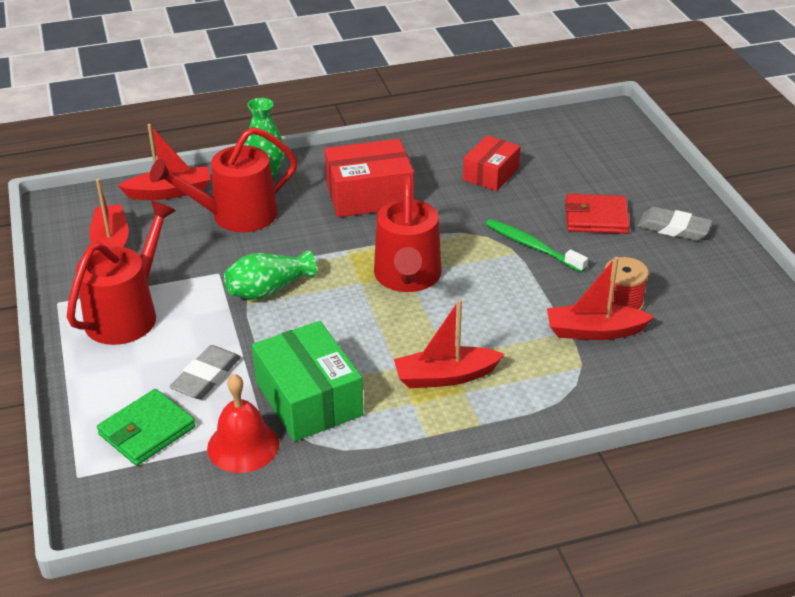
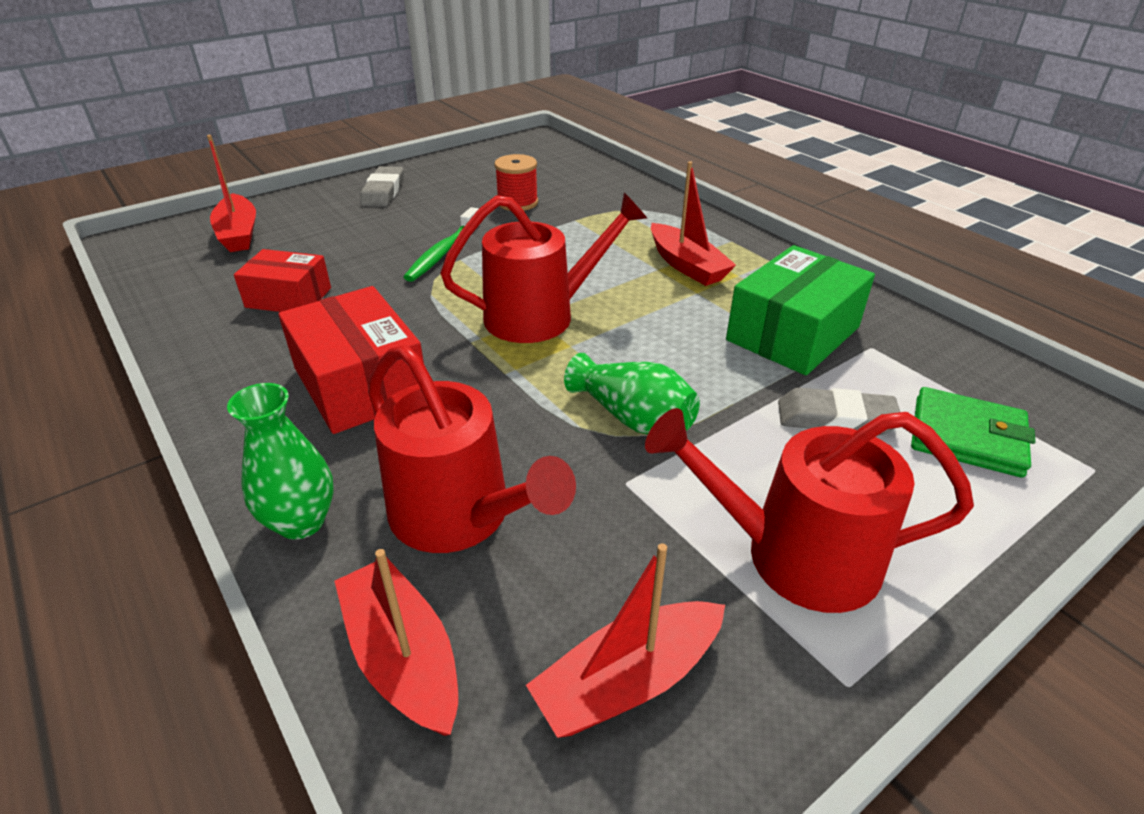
camera: 110 degrees left, 0 degrees up
red bell [207,374,279,473] -> none
red boat [547,257,655,340] -> red boat moved to [207,135,256,252]
red wallet [565,194,630,234] -> none

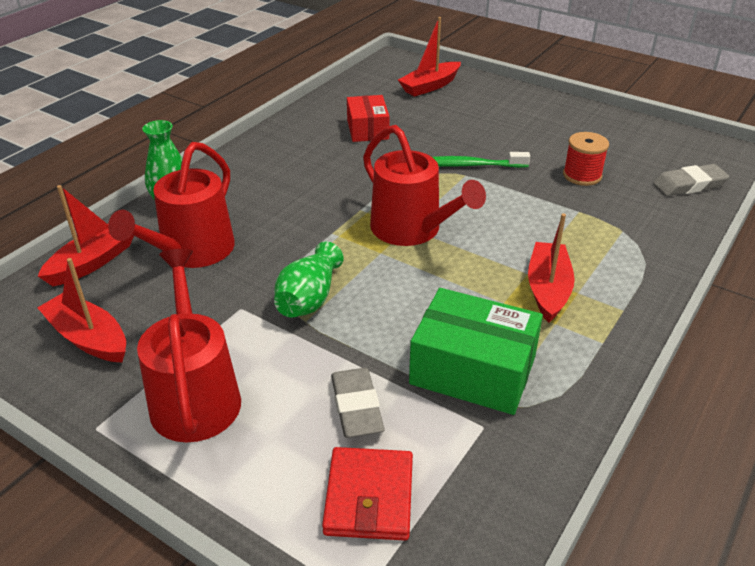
camera: 70 degrees right, 0 degrees up
red box [279,286,424,434] -> none
grey eraser [360,166,404,207] -> grey eraser moved to [653,164,729,196]
red boat [651,161,736,286] -> red boat turned 150 degrees clockwise [528,213,575,323]
green wallet [911,387,1035,478] -> red wallet [322,447,413,541]

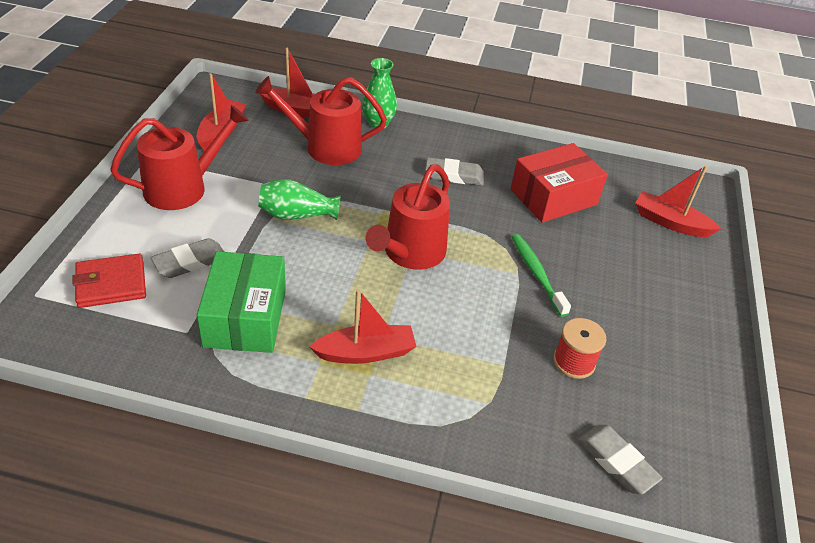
camera: 65 degrees right, 5 degrees up
red box [347,95,390,142] -> red box [510,143,608,223], size x1.56
none -> grey eraser [425,157,484,186]

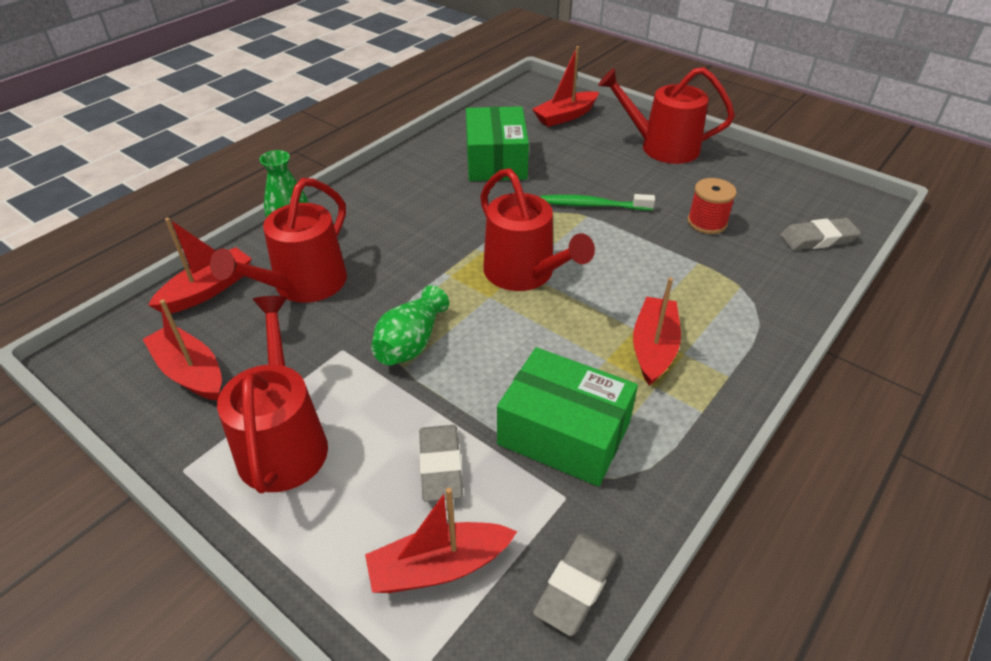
camera: 60 degrees left, 0 degrees up
red wallet [72,254,146,308] -> red boat [365,487,517,593]
grey eraser [425,157,484,186] -> grey eraser moved to [533,533,619,636]
red box [510,143,608,223] -> green box [466,106,529,181]
none -> red watering can [598,67,735,164]

